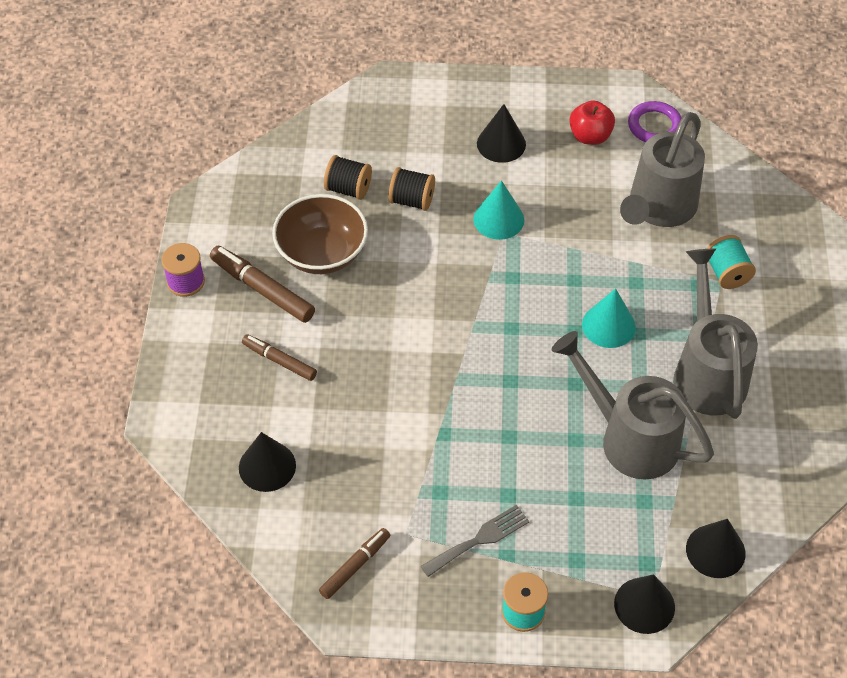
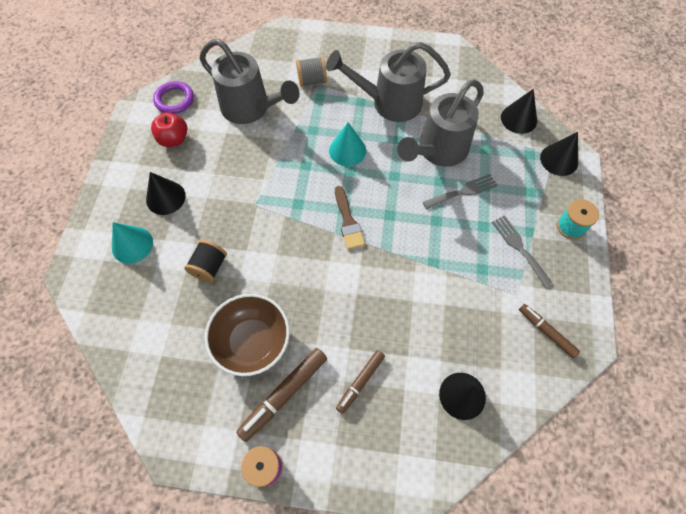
camera: 85 degrees left, 10 degrees up
black spool [324,155,372,200] -> none
turquoise cone [473,180,524,240] -> turquoise cone moved to [112,222,153,264]
turquoise spool [707,235,756,289] -> grey spool [296,56,327,87]
none -> brown brush [335,186,365,250]
none -> grey fork [423,174,498,209]

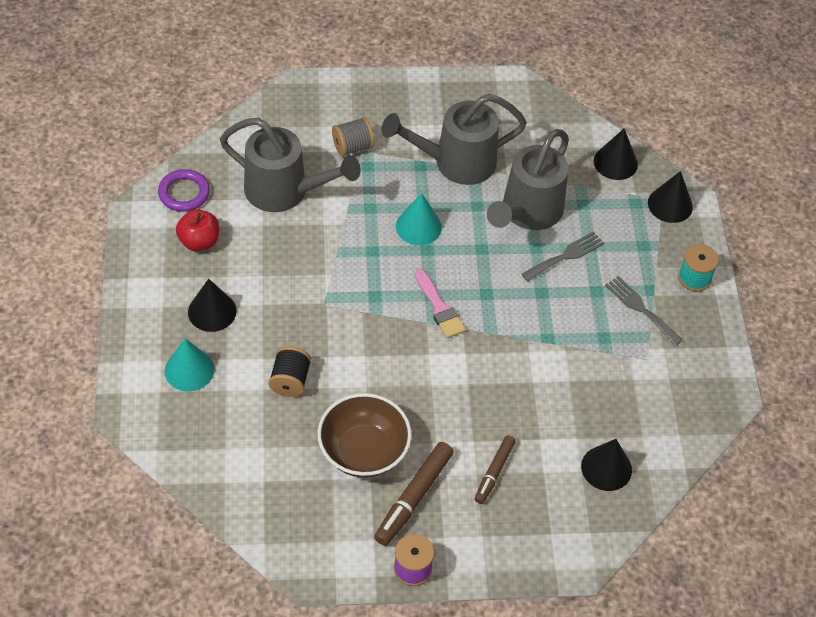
camera: 15 degrees left, 10 degrees down
brown brush [335,186,365,250] -> pink brush [415,269,466,338]
brown marker [519,304,580,358] -> none

